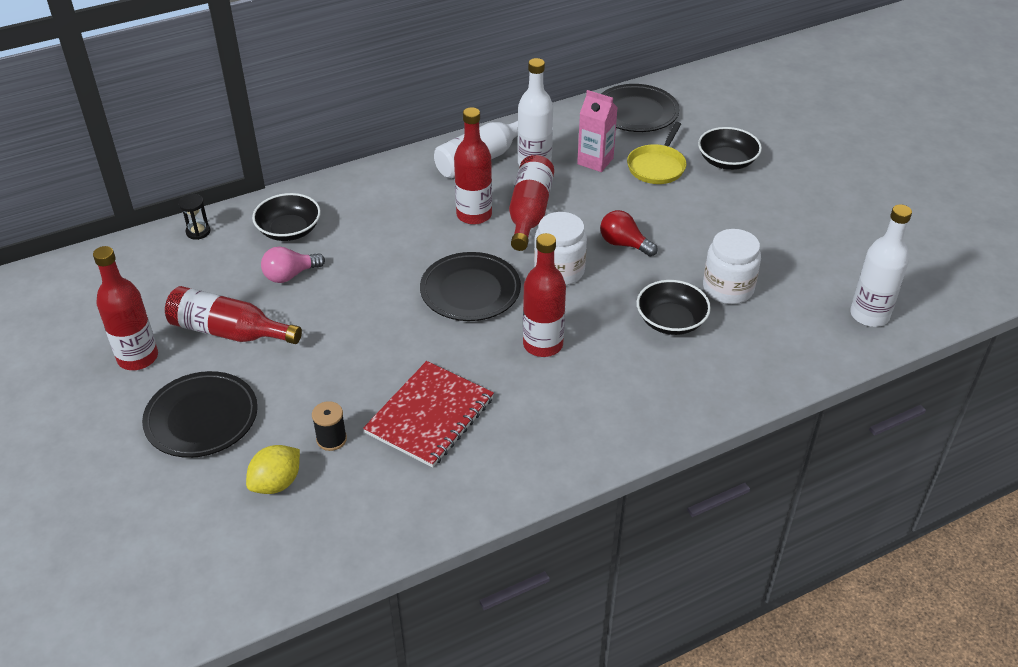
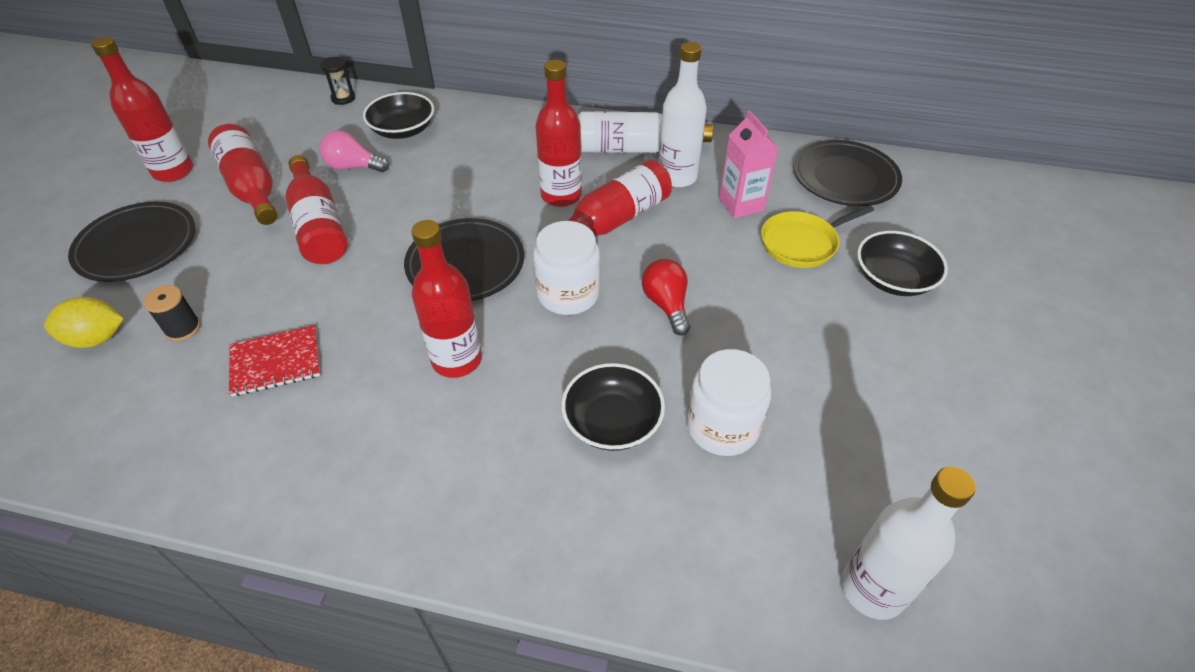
camera: 40 degrees right, 5 degrees up
red notebook [363,361,494,468] -> red notebook [229,325,320,397], size x0.65
none -> red bottle [285,155,348,264]

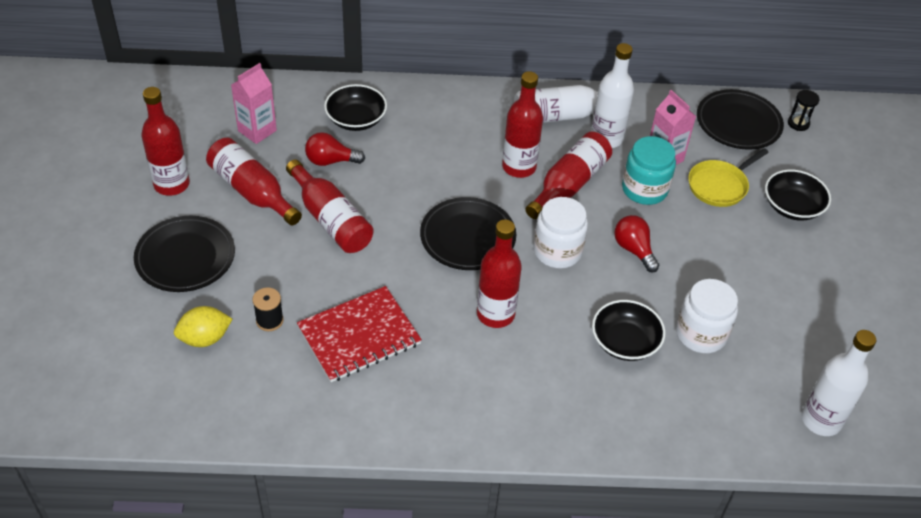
camera: 15 degrees left, 0 degrees up
red notebook [229,325,320,397] -> red notebook [297,286,422,382], size x1.54
black hourglass [320,57,355,105] -> black hourglass moved to [788,90,819,131]
pink light bulb [320,130,389,172] -> red light bulb [305,132,365,166]
none -> pink carton [231,63,277,144]
none -> turquoise jar [622,136,676,205]

